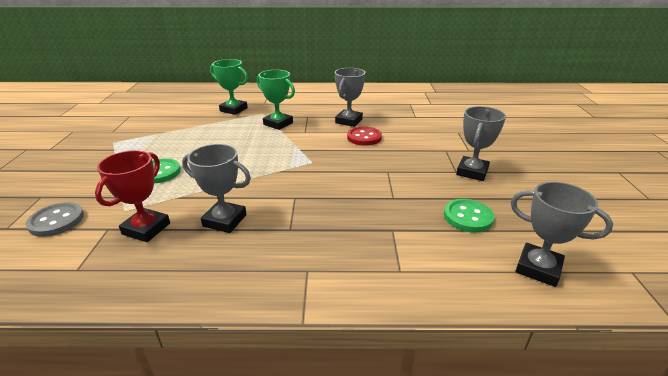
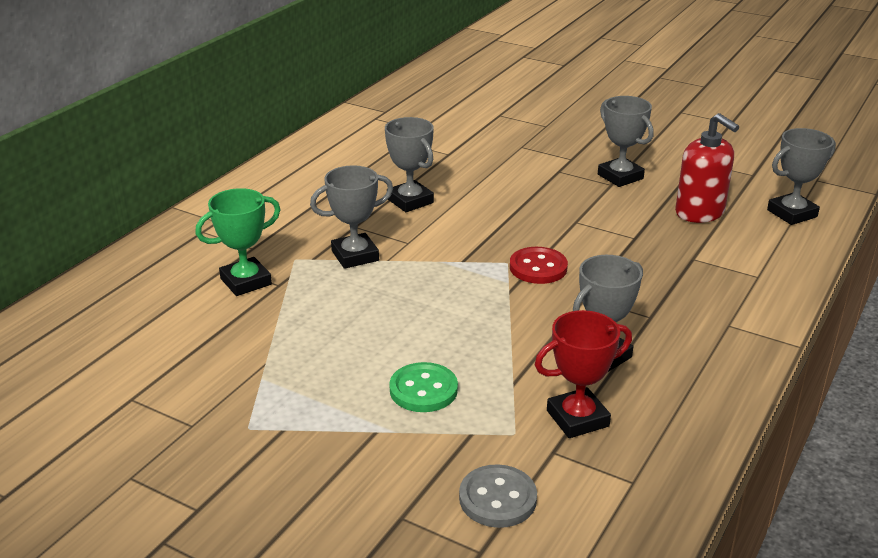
camera: 60 degrees left, 0 degrees up
red trophy [95,150,170,242] -> red trophy turned 75 degrees counterclockwise [535,310,632,438]
green trophy [257,70,295,130] -> grey trophy [310,165,393,269]
red button [347,126,382,146] -> red button moved to [510,247,568,284]
green button [444,199,494,232] -> red soap dispenser [675,113,739,223]

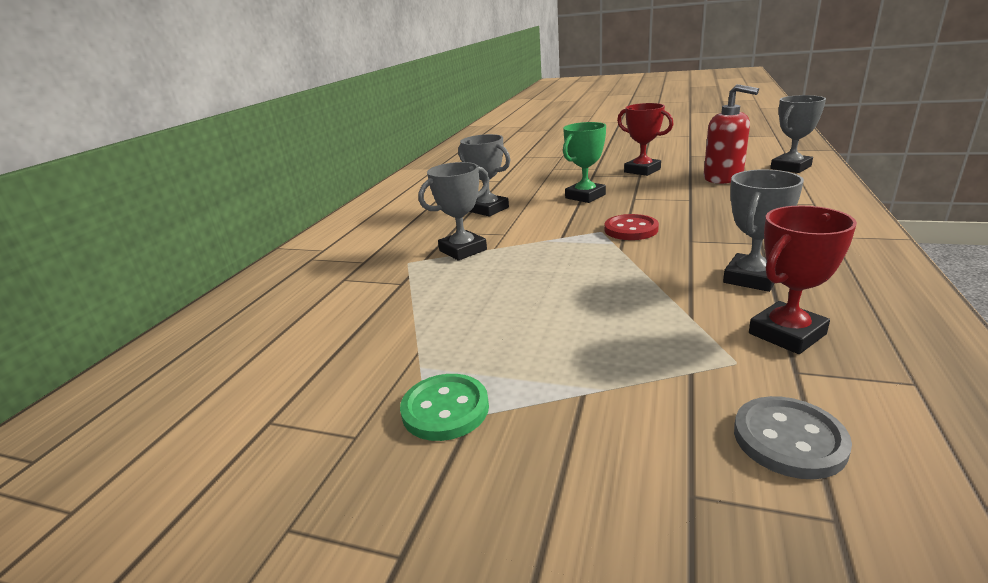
camera: 10 degrees left, 5 degrees down
green trophy [195,188,281,296] -> green trophy moved to [563,122,606,203]
green button [389,362,458,412] -> green button moved to [400,374,489,441]
grey trophy [598,96,654,187] -> red trophy [617,103,674,176]

